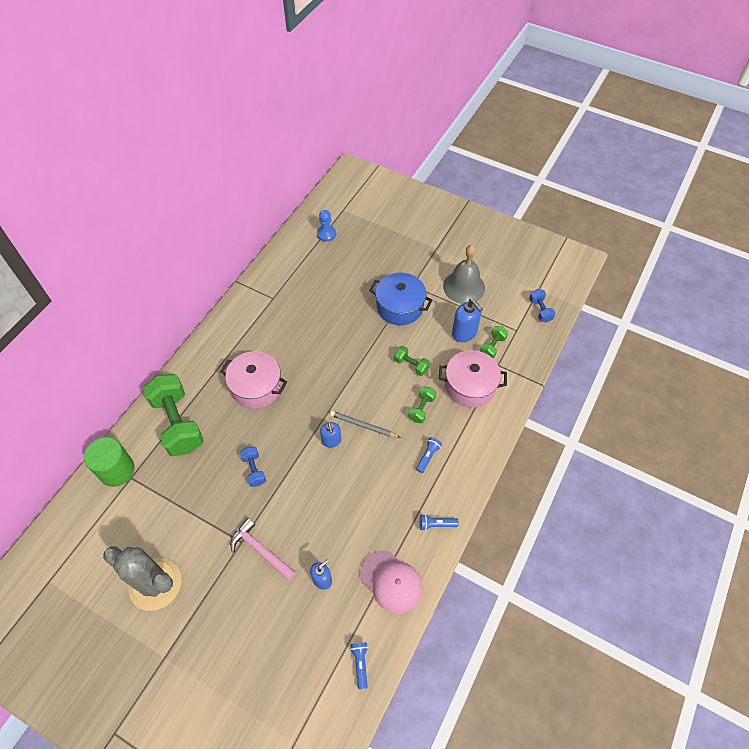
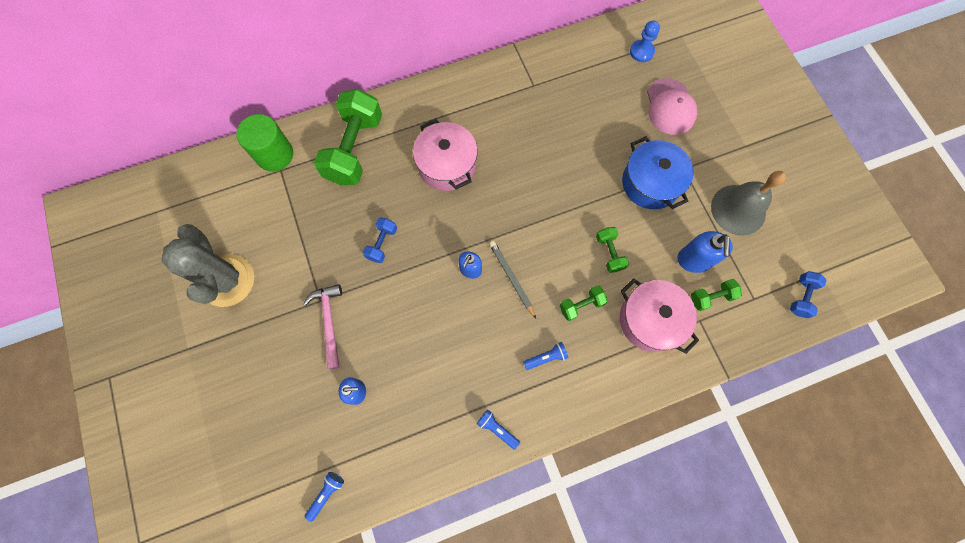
camera: 40 degrees right, 15 degrees up
pink cap [360,550,422,613] -> pink cap moved to [647,78,697,135]

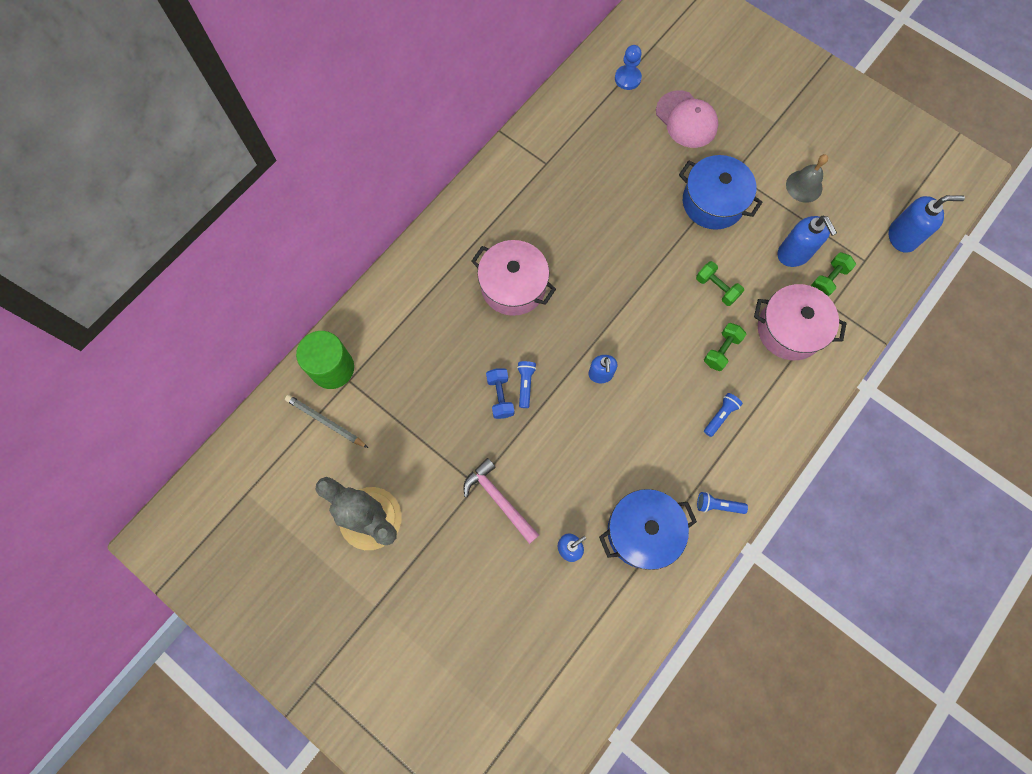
camera: 30 degrees left, 0 degrees up
blue flashlight [305,472,344,522] -> blue flashlight moved to [517,361,536,408]
green dumbbell [314,89,382,185] -> none
grey pencil [489,241,536,318] -> grey pencil moved to [285,395,368,448]
grey bell [711,171,786,236] -> grey bell [786,154,828,203], size x0.64
blue dumbbell [790,271,827,318] -> blue soap dispenser [889,195,965,253]
none -> blue pot [599,489,697,570]

